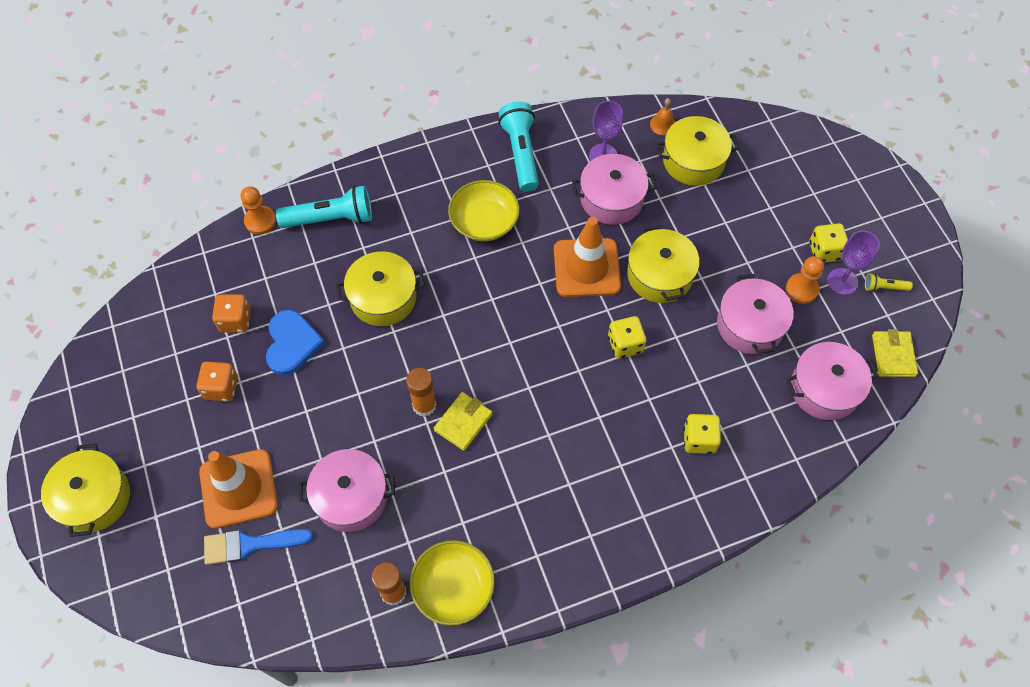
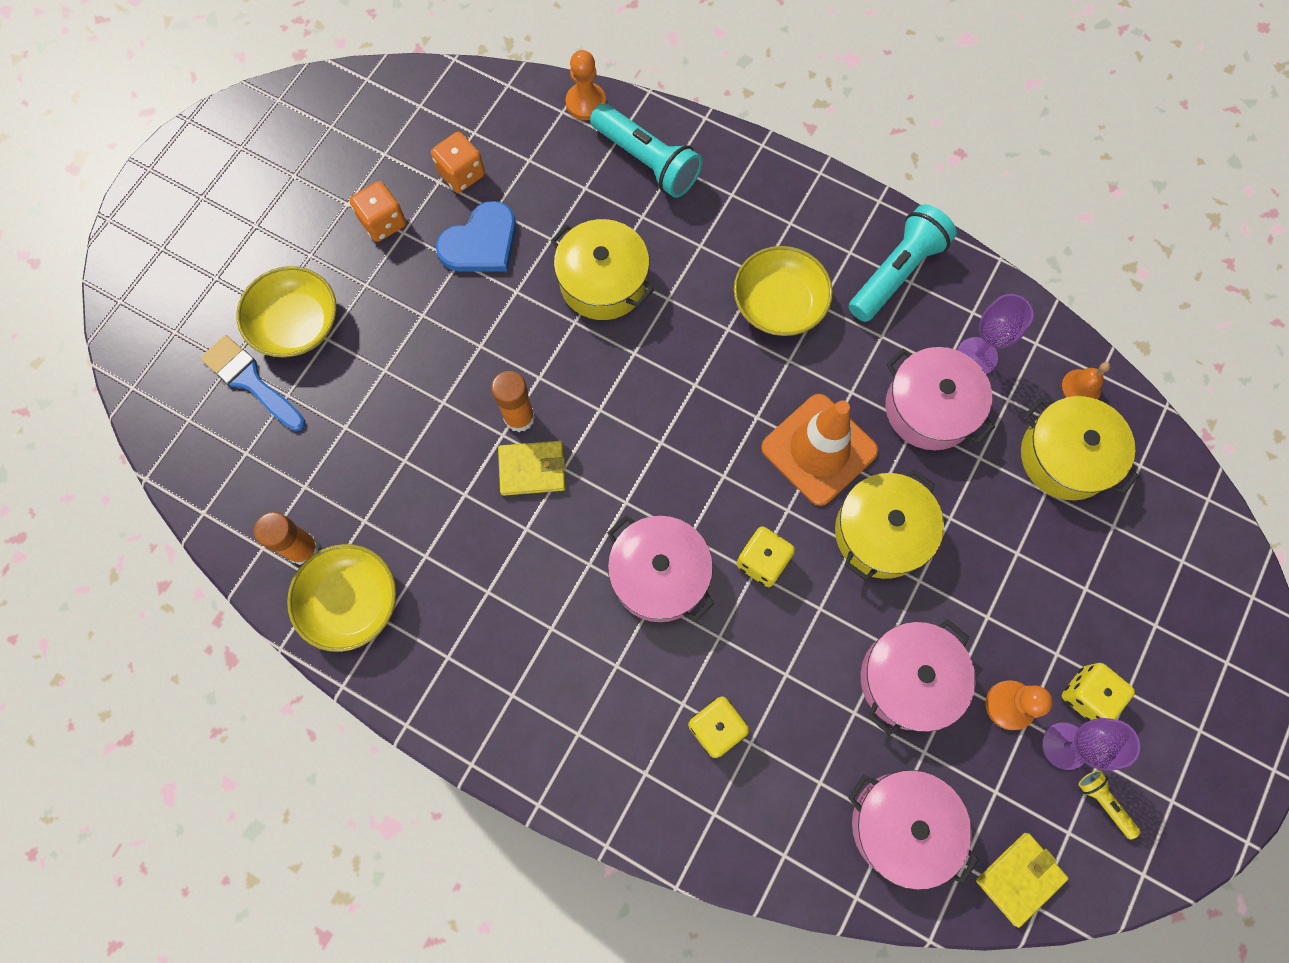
camera: 50 degrees right, 10 degrees up
yellow pot [41,443,130,537] -> none
orange traffic cone [199,449,278,529] -> yellow bowl [236,266,337,357]
pink pot [299,449,395,532] -> pink pot moved to [607,515,714,622]

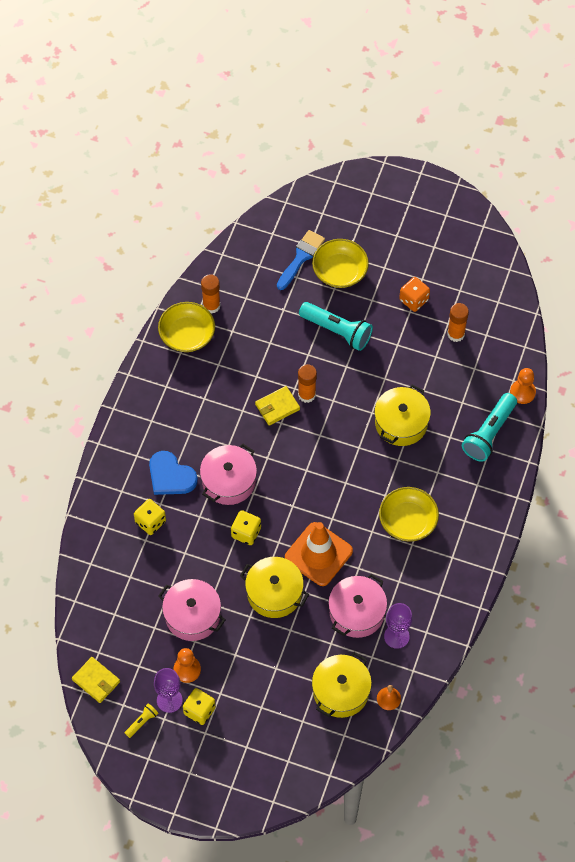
camera: 80 degrees right, 10 degrees down
orange dice [431,132,485,193] -> orange glue stick [447,303,469,342]
blue heart [436,201,516,272] -> blue heart moved to [149,451,198,495]
yellow wallet [498,441,566,496] -> yellow wallet turned 75 degrees clockwise [255,386,300,426]
pink pot [848,770,979,890] -> none
turquoise flashlight [849,204,957,322] -> turquoise flashlight moved to [299,302,373,351]

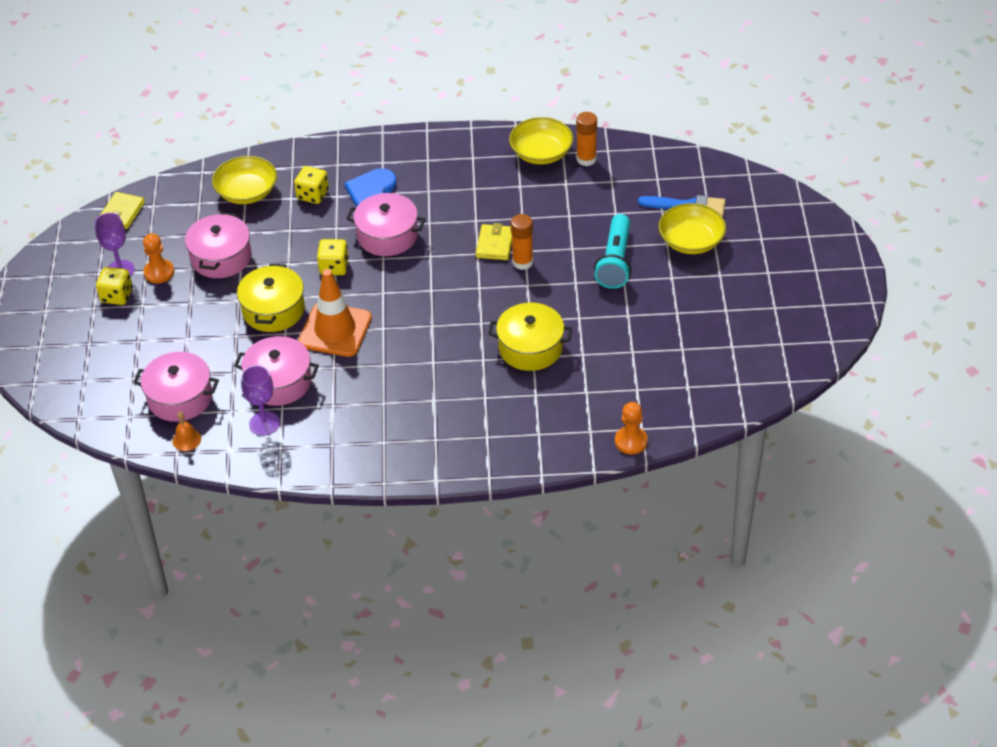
camera: 70 degrees right, 15 degrees down
yellow flashlight [125,703,158,738] -> none
yellow wallet [255,386,300,426] -> yellow wallet turned 60 degrees clockwise [476,223,512,260]
yellow pot [312,652,372,718] -> pink pot [133,352,219,422]
yellow bowl [379,487,439,542] -> yellow bowl moved to [212,156,277,204]
orange dice [399,277,430,312] -> none
orange glue stick [447,303,469,342] -> none
turquoise flashlight [462,393,517,462] -> none

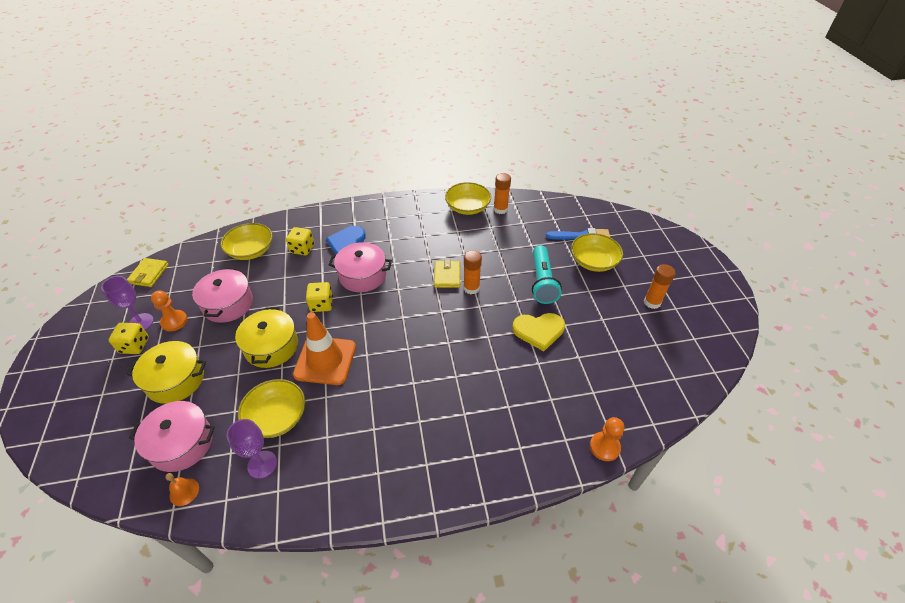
camera: 10 degrees left, 0 degrees up
pink pot [234,336,319,406] -> yellow bowl [238,379,305,438]
yellow pot [488,303,572,371] -> yellow pot moved to [127,341,206,404]
none -> yellow heart [512,313,565,351]
none -> orange glue stick [644,264,676,309]

